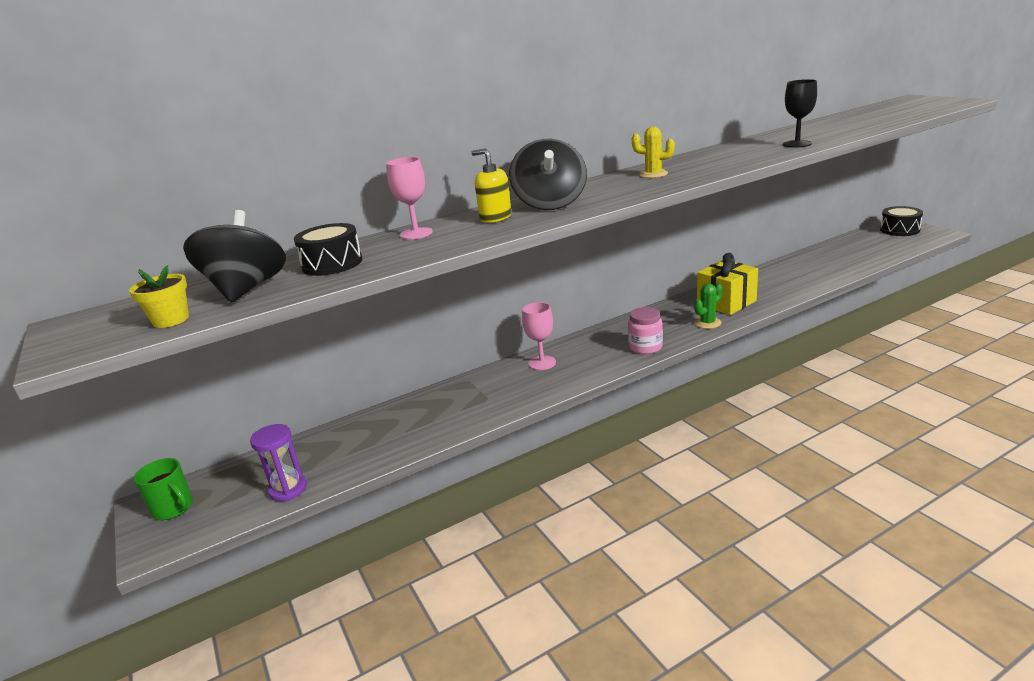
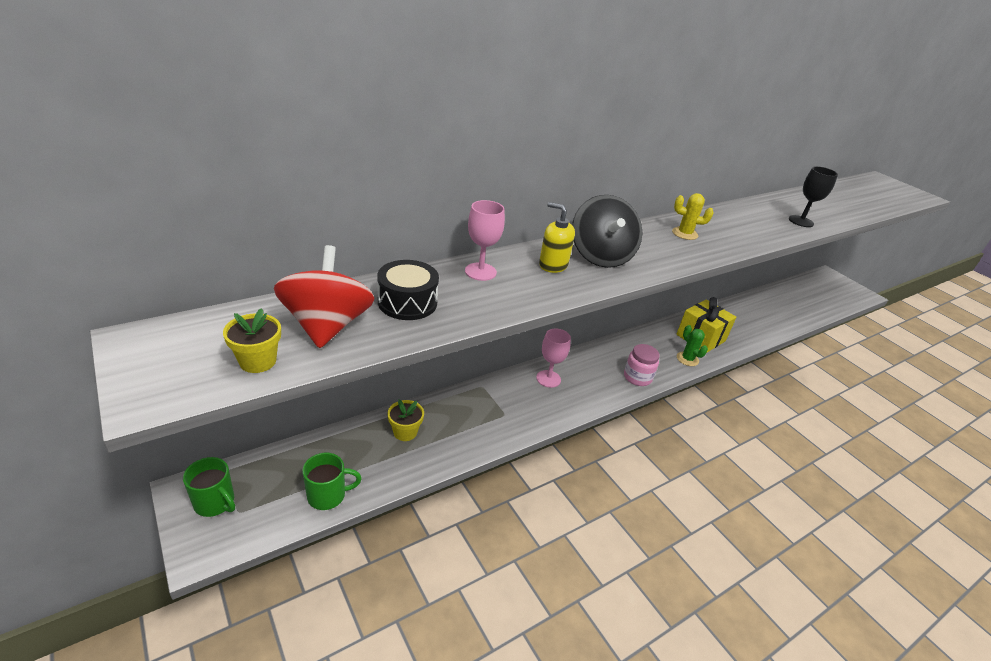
camera: 10 degrees left, 10 degrees up
black spinning top [183,210,286,303] -> red spinning top [274,245,374,348]
purple hourglass [250,424,307,502] -> green mug [302,453,362,510]
green cactus [694,283,723,329] -> green cactus turned 75 degrees counterclockwise [677,325,708,366]
black drum [880,206,923,236] -> none
none -> yellow flower pot [387,400,424,441]

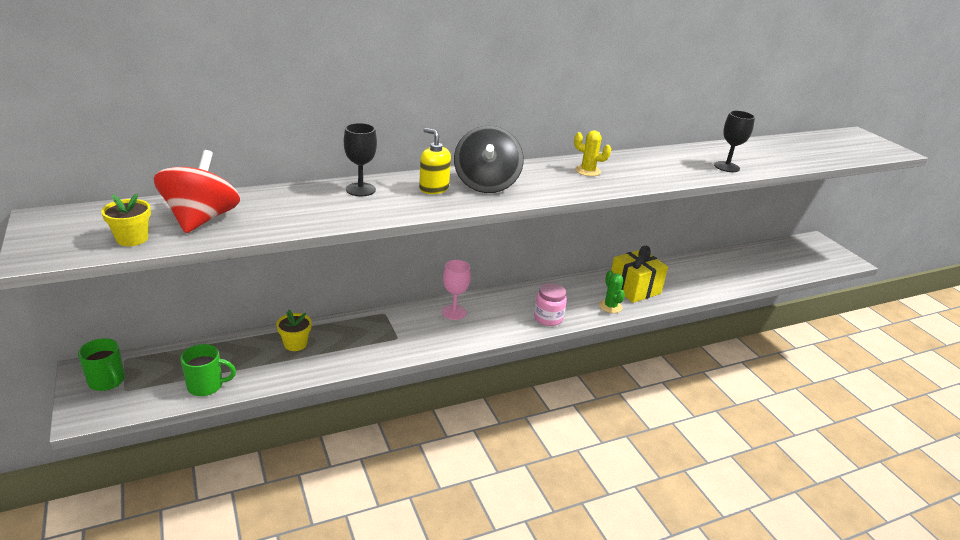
camera: 10 degrees right, 5 degrees down
black drum [378,260,439,320] -> none
pink goblet [465,200,505,281] -> black goblet [344,123,377,197]

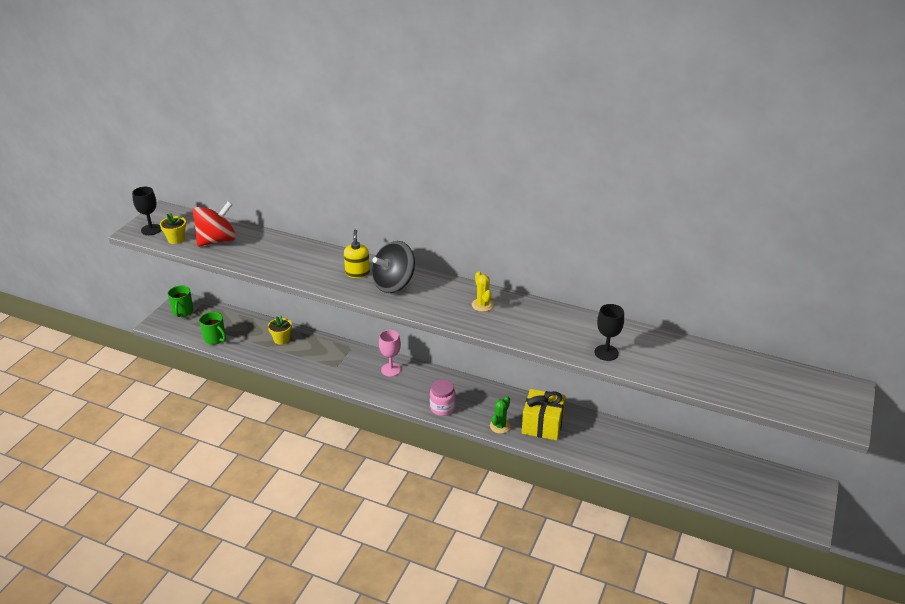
camera: 50 degrees right, 5 degrees up
black goblet [344,123,377,197] -> black goblet moved to [132,187,161,235]

